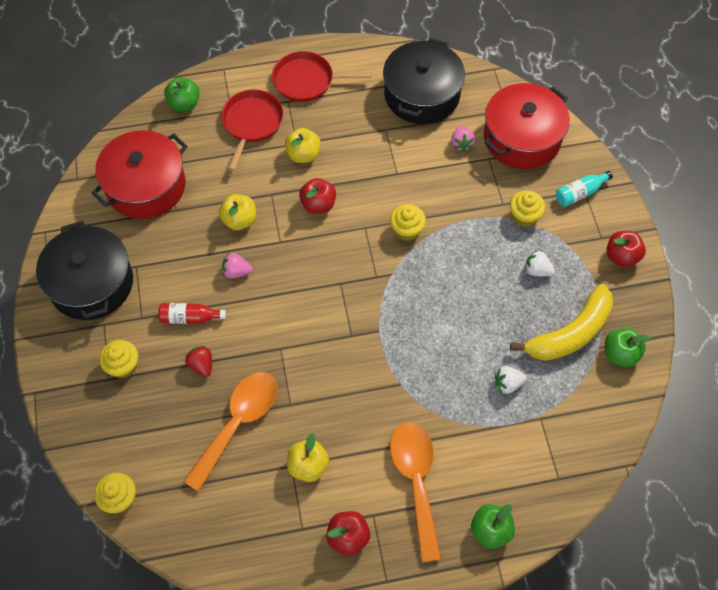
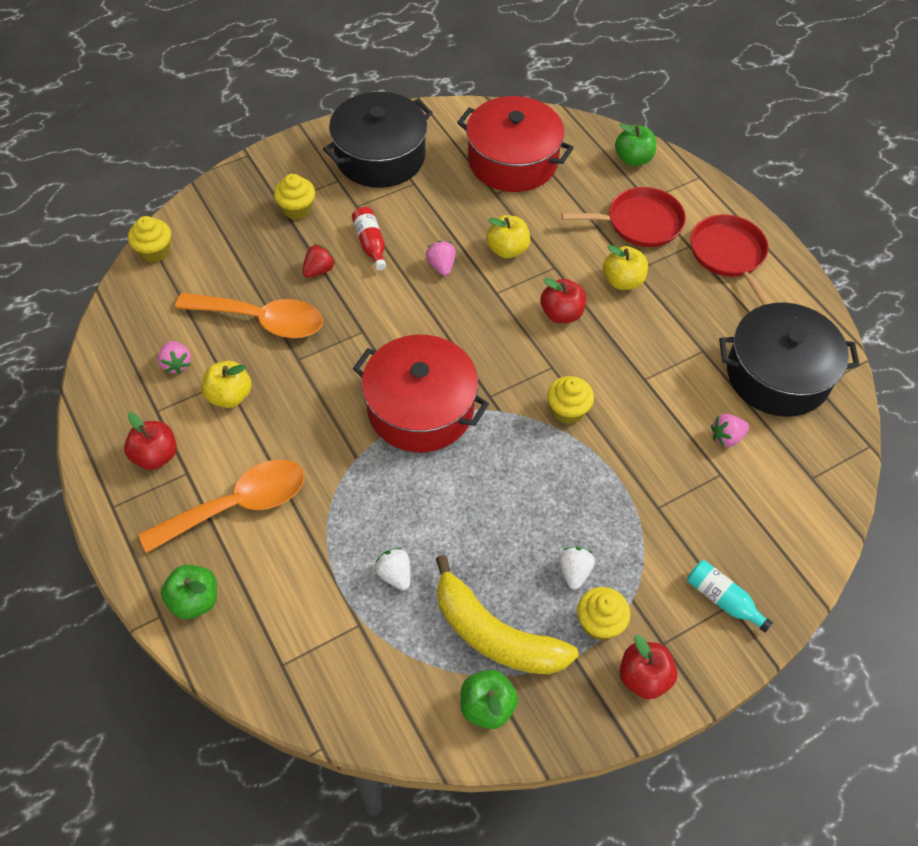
camera: 70 degrees right, 5 degrees down
red pot [484,83,570,169] -> red pot moved to [353,335,489,452]
yellow cupcake [510,190,545,227] -> yellow cupcake moved to [577,587,630,640]
none -> pink strawberry [158,341,191,374]

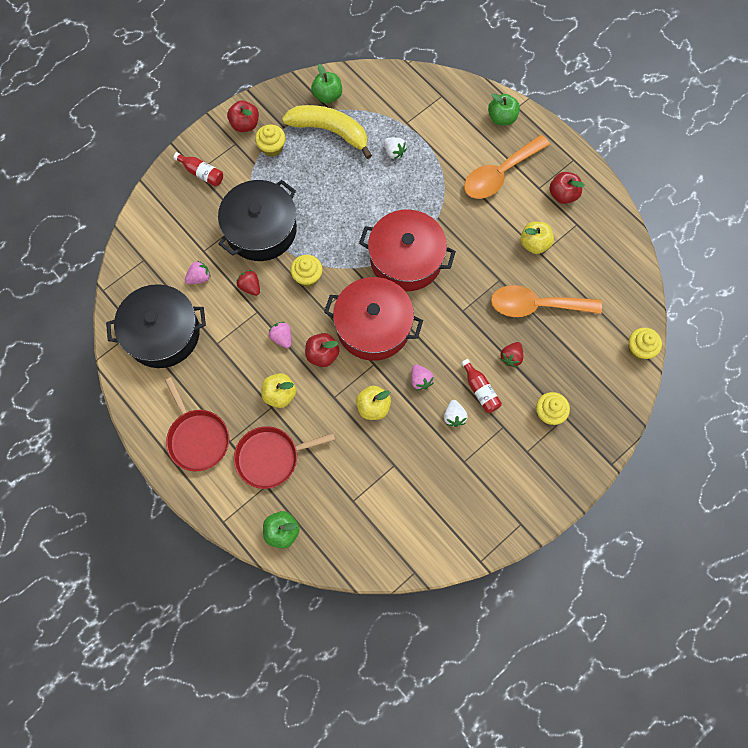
camera: 170 degrees right, 15 degrees up
pink strawberry [158,341,191,374] -> pink strawberry moved to [269,322,291,348]
black pot [323,92,433,188] -> black pot moved to [218,180,297,261]
red pot [457,96,574,192] -> red pot moved to [324,277,423,361]
white strawberry [558,547,595,590] -> white strawberry moved to [444,400,468,427]
turquoise bottle [687,560,773,633] -> red bottle [173,152,223,186]
none -> red strawberry [237,270,260,296]

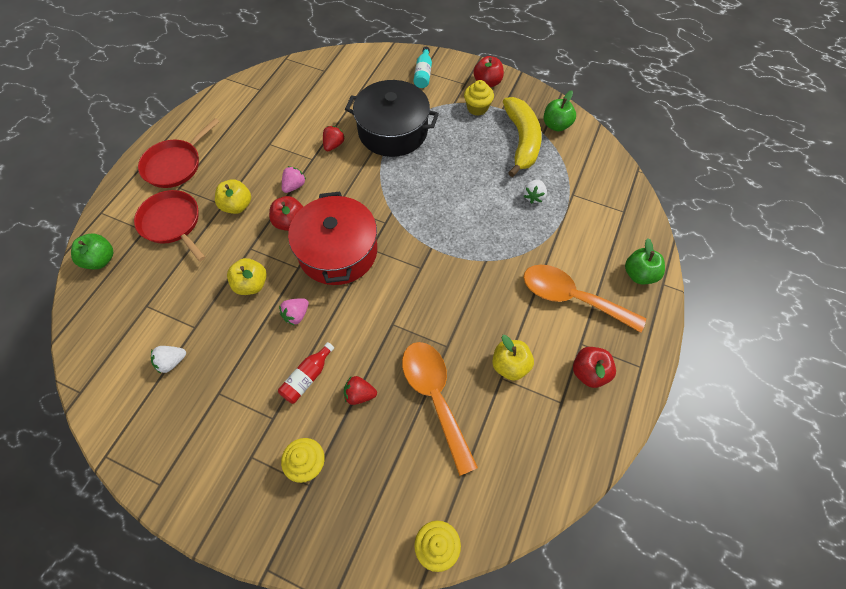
camera: 65 degrees right, 10 degrees down
black pot [106,284,206,368] -> none
red bottle [173,152,223,186] -> turquoise bottle [413,47,432,88]
pink strawberry [185,260,211,284] -> none
yellow cupcake [290,255,323,287] -> none
red pot [359,210,456,291] -> none
white strawberry [444,400,468,427] -> white strawberry moved to [151,346,186,374]

